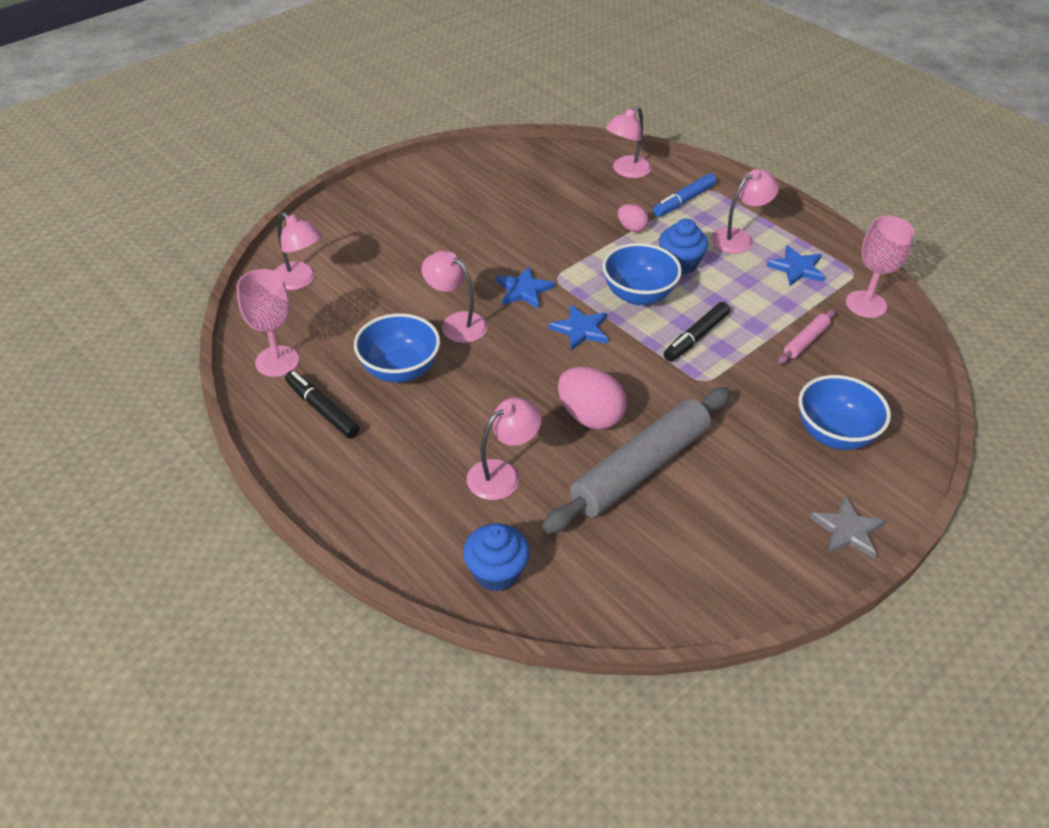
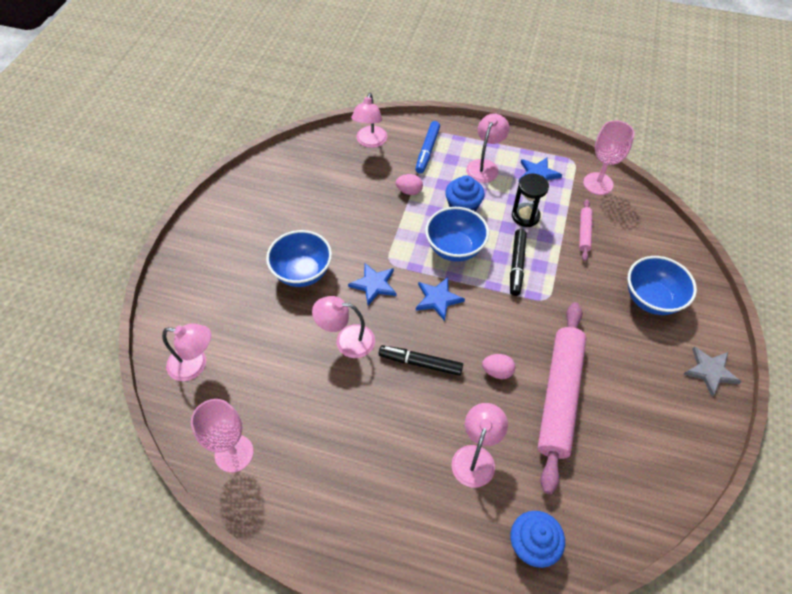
camera: 30 degrees left, 10 degrees up
black marker [285,371,360,439] -> black marker moved to [379,345,463,376]
blue bowl [354,313,440,383] -> blue bowl moved to [266,230,332,287]
grey rolling pin [542,387,731,534] -> pink rolling pin [537,302,586,494]
pink egg [558,367,627,429] -> pink egg [482,354,515,379], size x0.55
none -> black hourglass [512,174,549,227]

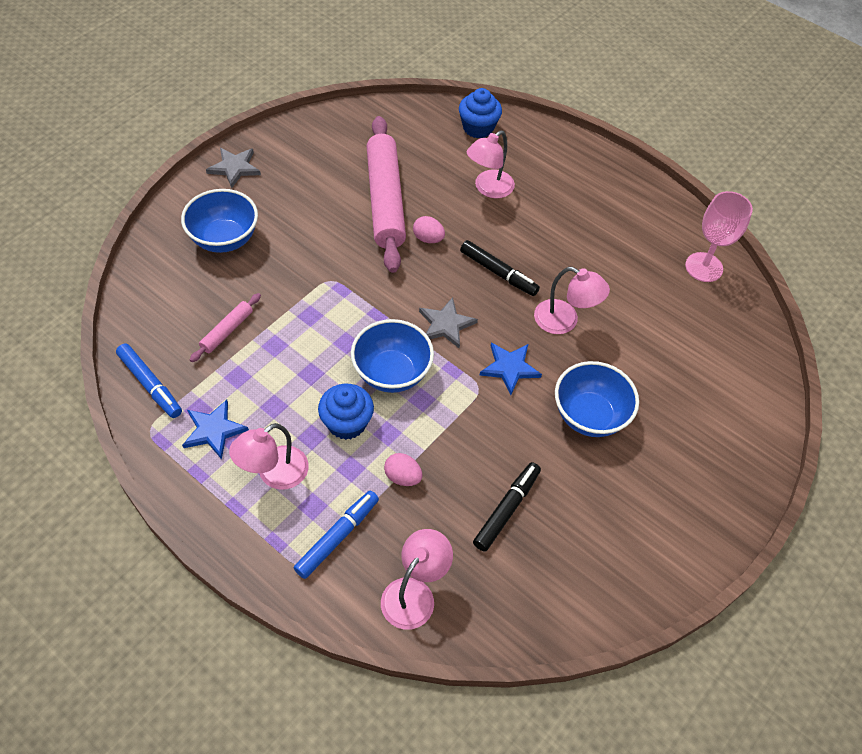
camera: 160 degrees left, 0 degrees up
pink lamp [162,324,211,381] -> none
blue star [416,277,465,321] -> grey star [419,297,478,349]
black marker [510,229,527,296] -> black marker moved to [473,462,541,552]
black hourglass [512,174,549,227] -> none
pink rolling pin [537,302,586,494] -> pink rolling pin turned 45 degrees counterclockwise [366,116,406,273]
pink goblet [583,120,635,195] -> blue marker [116,343,182,418]

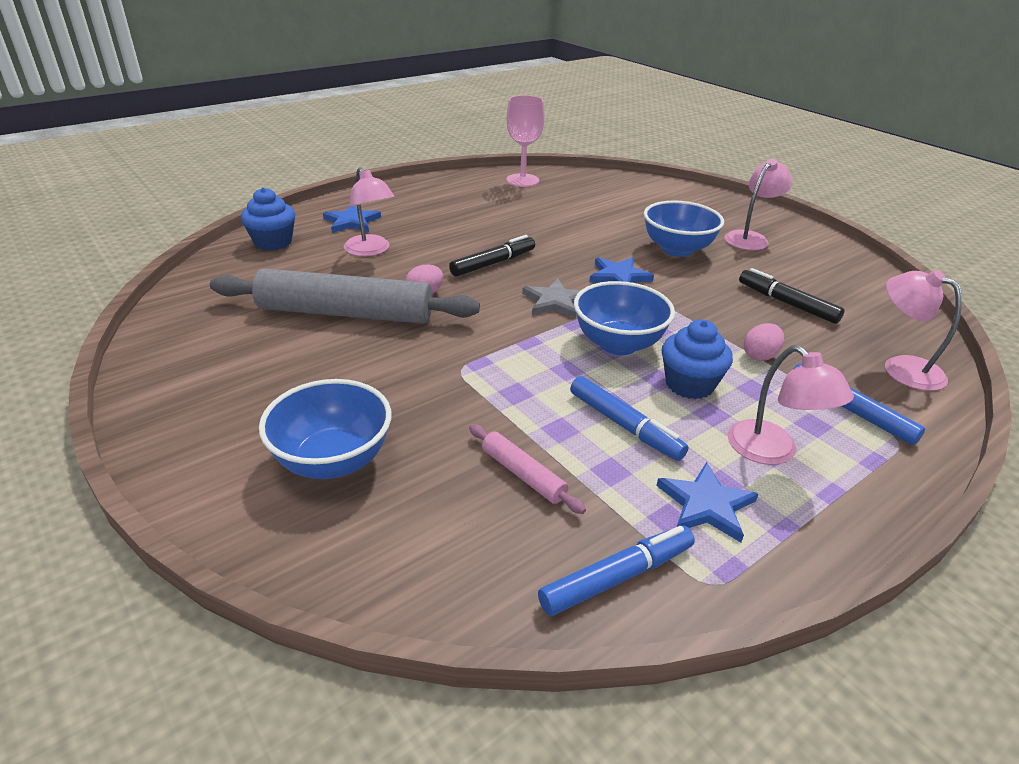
camera: 75 degrees left, 20 degrees down
grey star [206,148,261,188] -> none
pink rolling pin [366,116,406,273] -> grey rolling pin [210,268,480,324]
pink lamp [534,267,610,334] -> pink lamp moved to [724,159,793,250]
none -> blue star [323,206,381,233]
none -> blue marker [570,376,689,461]

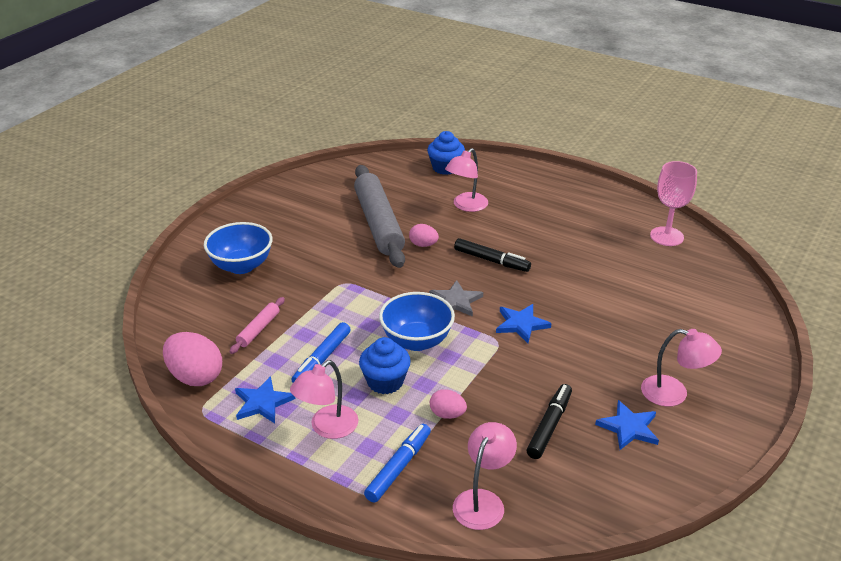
camera: 70 degrees right, 0 degrees up
blue star [323,206,381,233] -> blue star moved to [595,400,659,450]
blue marker [538,525,695,616] -> pink egg [163,332,222,386]
blue bowl [644,201,724,257] -> none

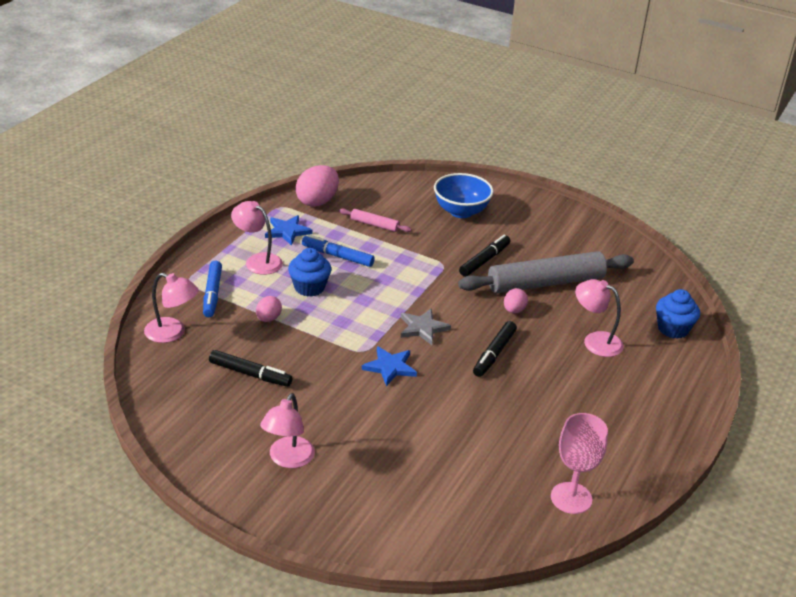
camera: 85 degrees right, 0 degrees up
blue marker [364,424,431,503] -> blue marker turned 60 degrees clockwise [203,261,222,317]
blue bowl [379,292,455,351] -> none
blue star [595,400,659,450] -> none
none -> black marker [459,235,510,277]

